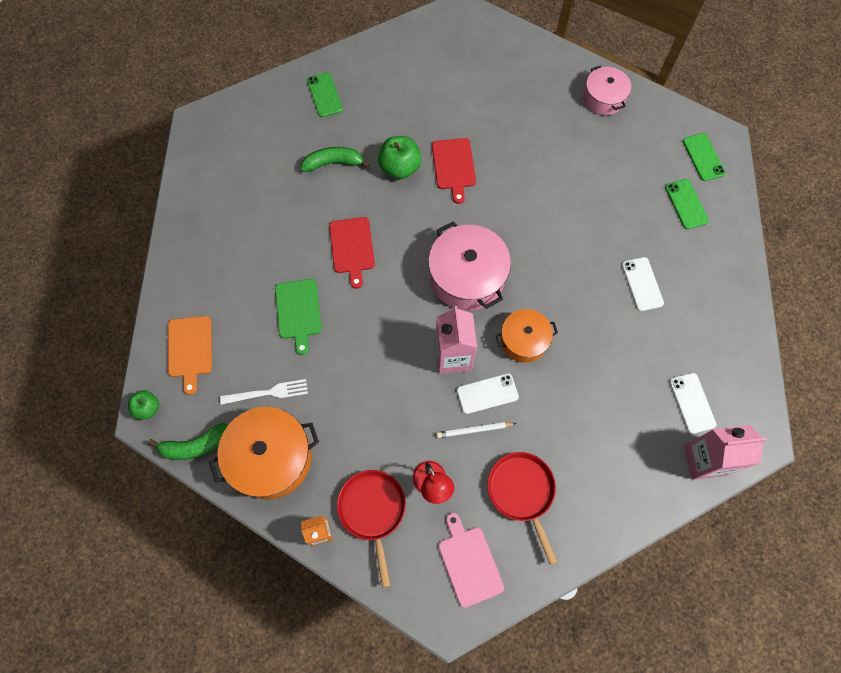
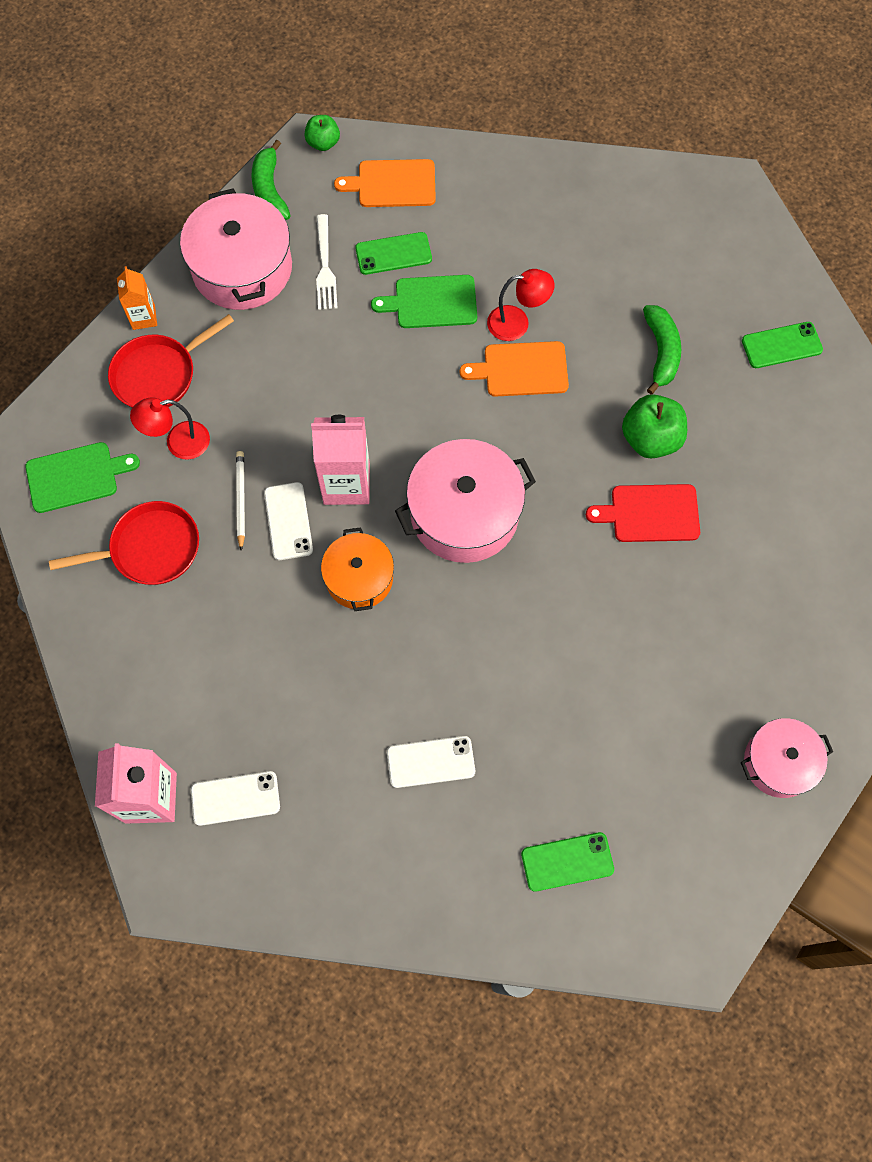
camera: 95 degrees right, 0 degrees up
orange pot [209,407,319,499] -> pink pot [180,189,292,310]
red cutting board [329,217,375,289] -> orange cutting board [460,341,569,397]
red pan [337,470,406,588] -> red pan turned 150 degrees clockwise [108,314,234,407]
pink cutting board [439,513,504,607] -> green cutting board [26,442,140,513]
green phone [683,133,726,181] -> green phone moved to [355,232,432,275]
none -> red lamp [487,269,555,341]

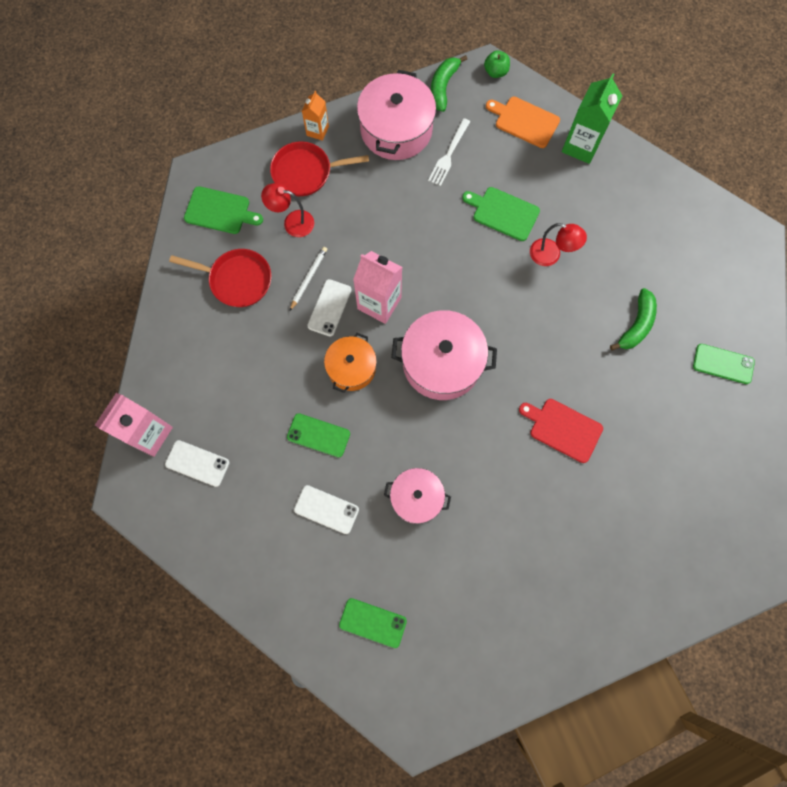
camera: 30 degrees right, 5 degrees up
green phone [355,232,432,275] -> green phone moved to [287,413,350,457]
orange cutting board [460,341,569,397] -> none
green apple [622,394,687,459] -> none
pink pot [741,718,833,798] -> pink pot moved to [384,468,451,524]
none -> green carton [562,74,622,164]

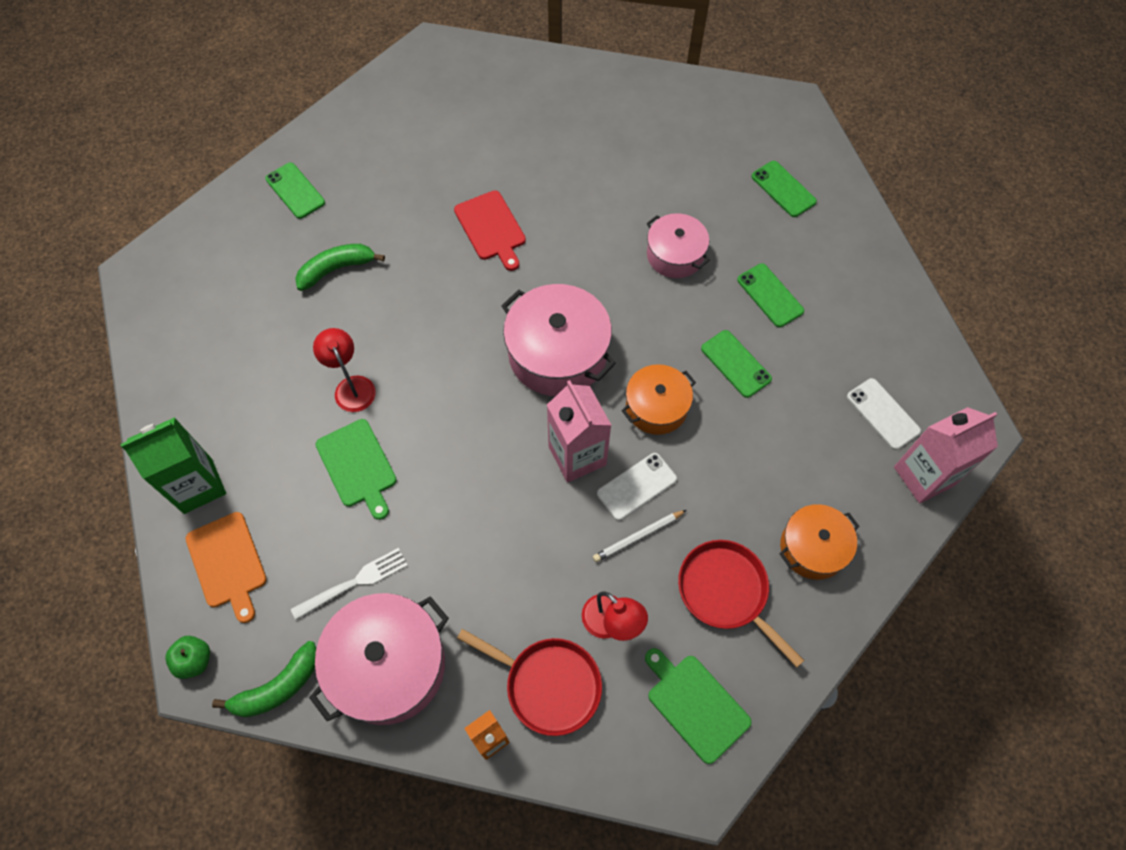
camera: 145 degrees left, 10 degrees down
white phone [294,485,359,534] -> green phone [737,263,804,327]
none -> orange pot [780,504,860,580]

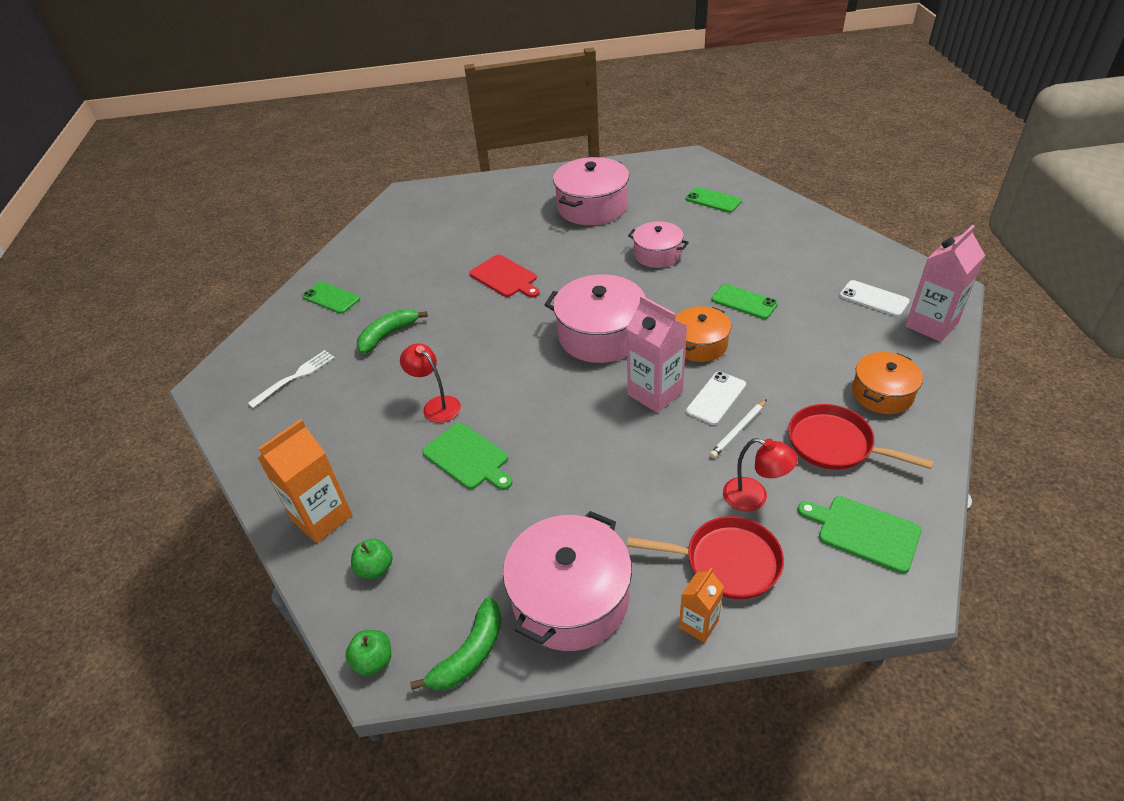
camera: 15 degrees left, 20 degrees down
green carton [120,417,226,514] -> orange carton [258,419,352,543]
orange cutting board [185,512,267,623] -> green apple [351,539,393,579]
white fork [291,548,408,620] -> white fork moved to [248,350,335,408]
green phone [737,263,804,327] -> none
none -> pink pot [553,157,629,225]

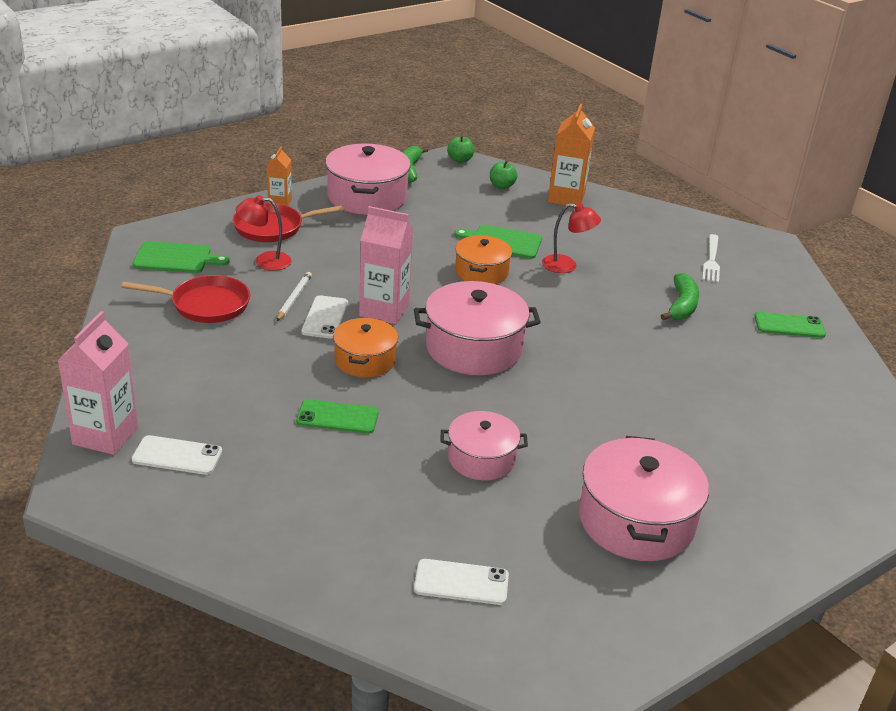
camera: 145 degrees right, 10 degrees down
red cutting board [469,255,540,298] -> none
green phone [686,187,742,213] -> white phone [414,559,509,605]
orange pot [852,352,923,414] -> orange pot moved to [455,235,512,284]

